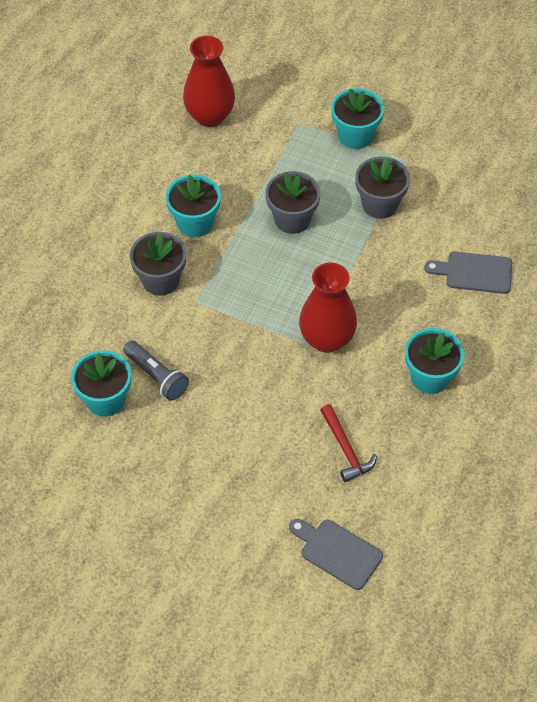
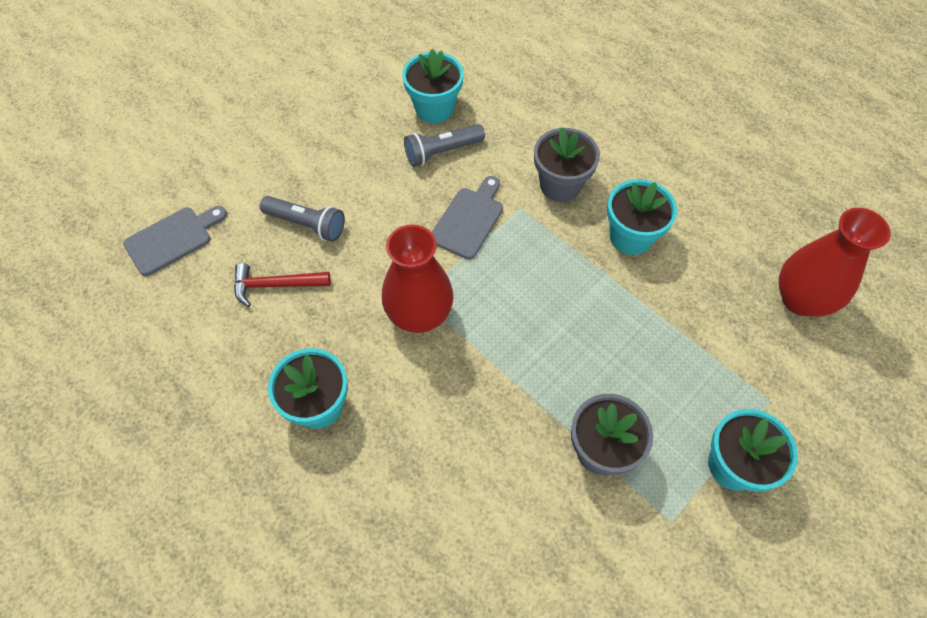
camera: 110 degrees right, 5 degrees up
grey flower pot [266,171,321,234] -> none
grey cutting board [424,252,512,294] -> grey cutting board moved to [432,176,503,259]
none -> grey flashlight [260,196,345,242]

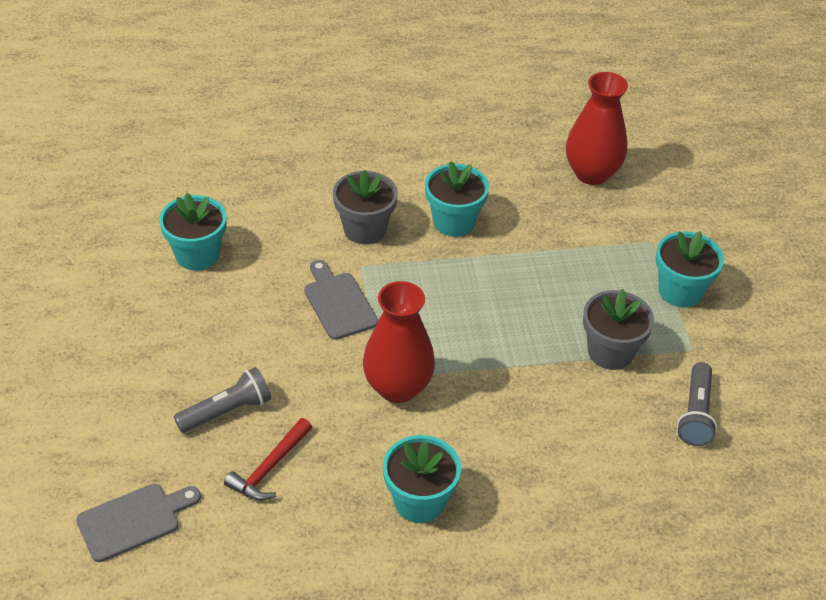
camera: 55 degrees left, 15 degrees down
grey cutting board [123,206,227,276] -> grey cutting board turned 60 degrees clockwise [76,484,201,562]
grey flashlight [404,124,485,167] -> grey flashlight moved to [677,362,717,446]

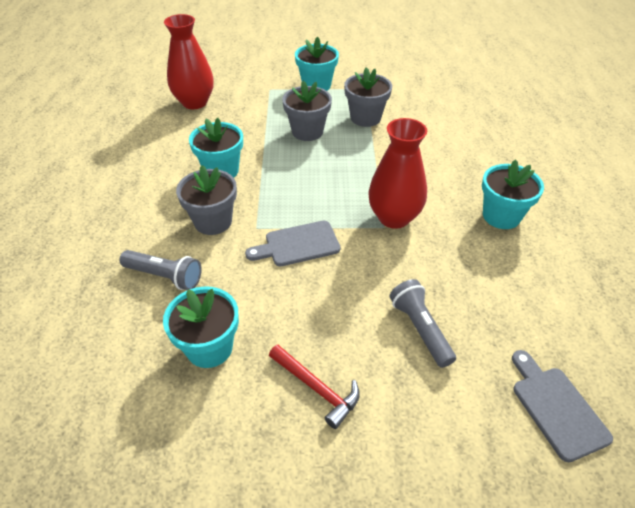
camera: 80 degrees left, 0 degrees up
red hammer [224,418,312,501] -> red hammer moved to [269,345,360,429]
grey flashlight [677,362,717,446] -> grey flashlight moved to [120,250,202,290]
none -> grey flower pot [282,81,332,141]

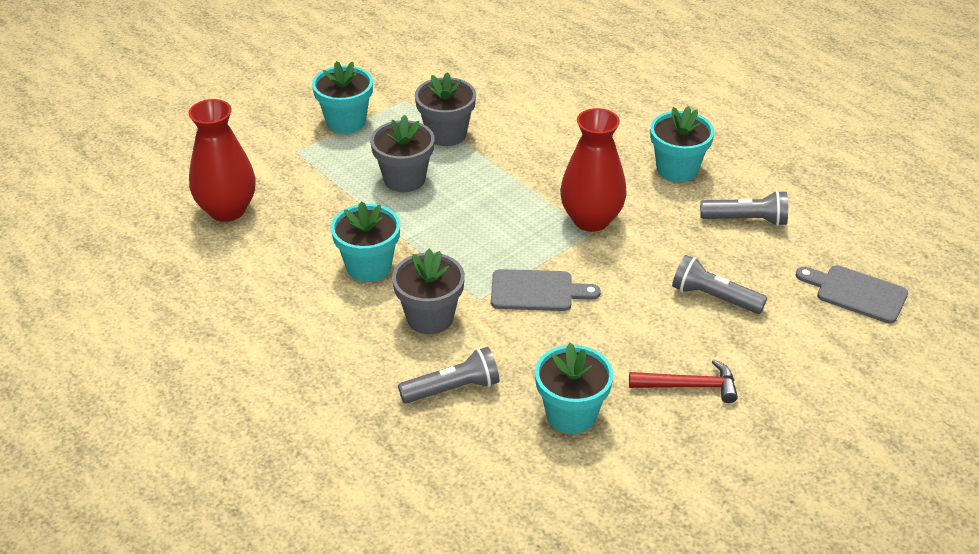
camera: 40 degrees left, 5 degrees down
grey cutting board [245,221,341,266] -> grey cutting board turned 120 degrees counterclockwise [491,269,601,311]
none -> grey flashlight [700,190,788,226]

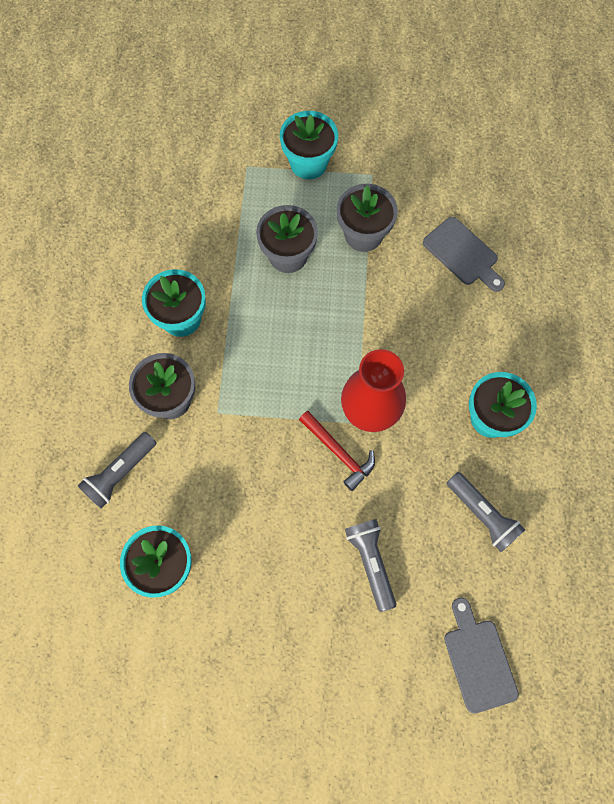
camera: 45 degrees right, 30 degrees up
red vase [189,99,256,222] -> none
grey flashlight [398,347,499,404] -> grey flashlight turned 105 degrees clockwise [78,432,156,509]
grey cutting board [491,269,601,311] -> grey cutting board moved to [423,217,505,292]
red hammer [629,360,738,403] -> red hammer moved to [299,411,375,491]

